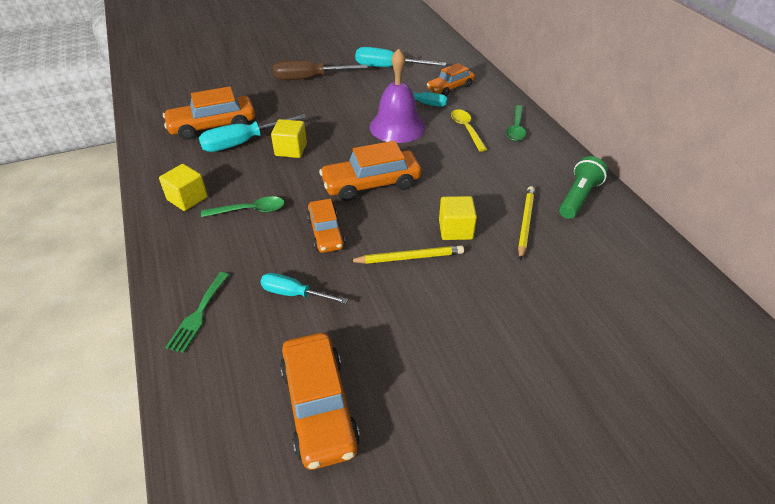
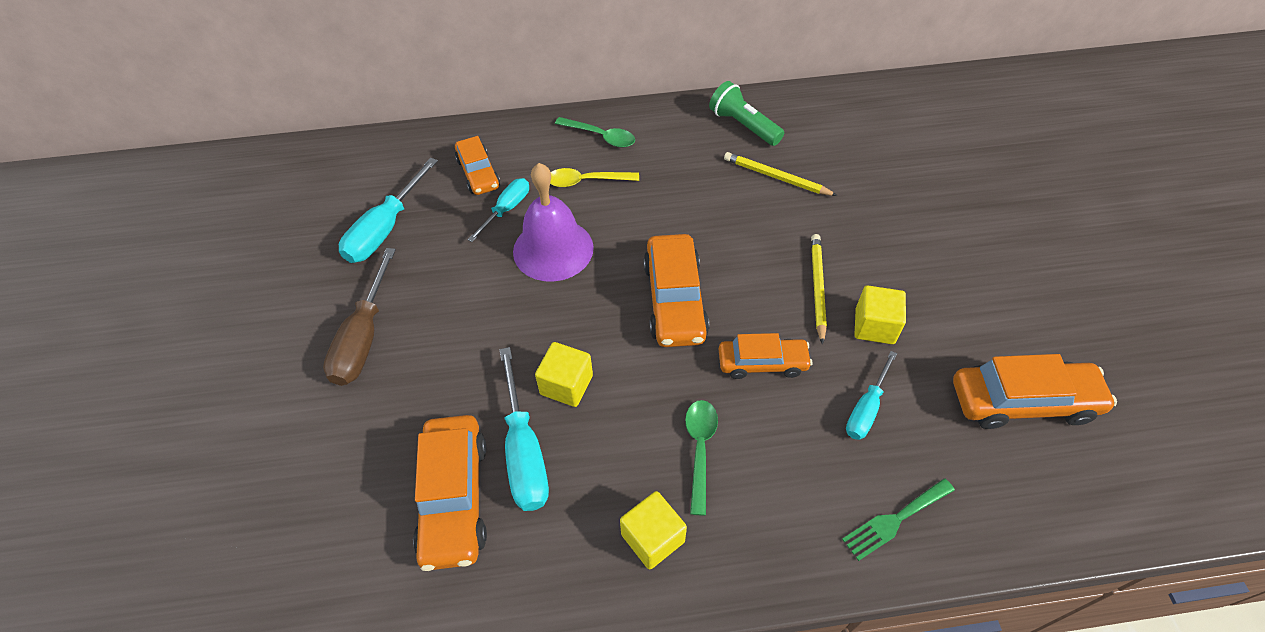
camera: 75 degrees left, 10 degrees up
green fork [165,272,229,353] -> green fork turned 120 degrees clockwise [842,478,955,561]
yellow cube [439,196,477,240] -> yellow cube moved to [854,285,906,344]

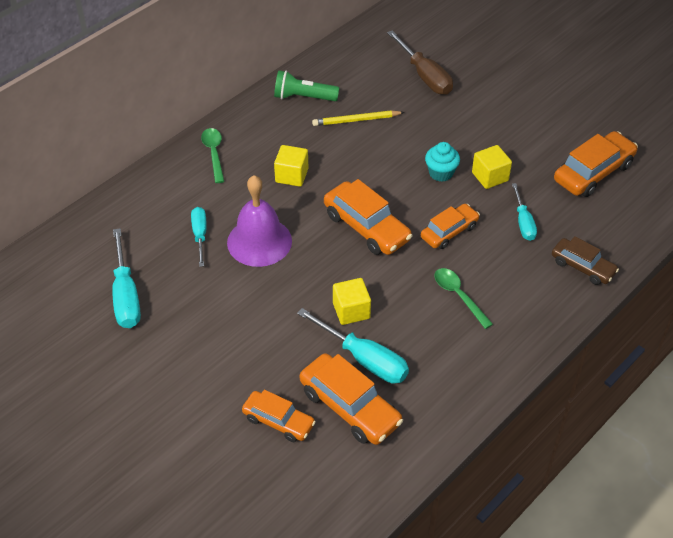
camera: 40 degrees left, 5 degrees down
brown screwdriver [323,248,396,386] -> brown screwdriver moved to [387,30,453,95]
orange car [455,136,500,195] -> orange car moved to [242,390,316,442]
yellow spoon [550,168,639,187] -> none
green spoon [555,117,635,148] -> green spoon turned 90 degrees counterclockwise [201,128,225,183]
yellow cube [620,491,687,569] -> yellow cube moved to [274,145,308,187]
yellow pencil [811,234,827,345] -> turquoise cupcake [425,142,460,182]
green fork [842,478,955,561] -> brown car [552,236,619,285]

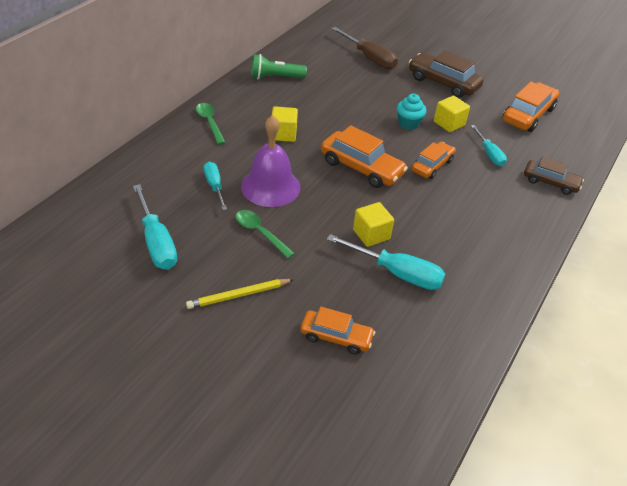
camera: 15 degrees left, 5 degrees down
orange car [300,353,403,445] -> none
yellow pencil [312,111,405,126] -> yellow pencil moved to [186,279,294,309]
green spoon [435,268,493,329] -> green spoon moved to [236,210,295,258]
none -> brown car [409,50,483,98]

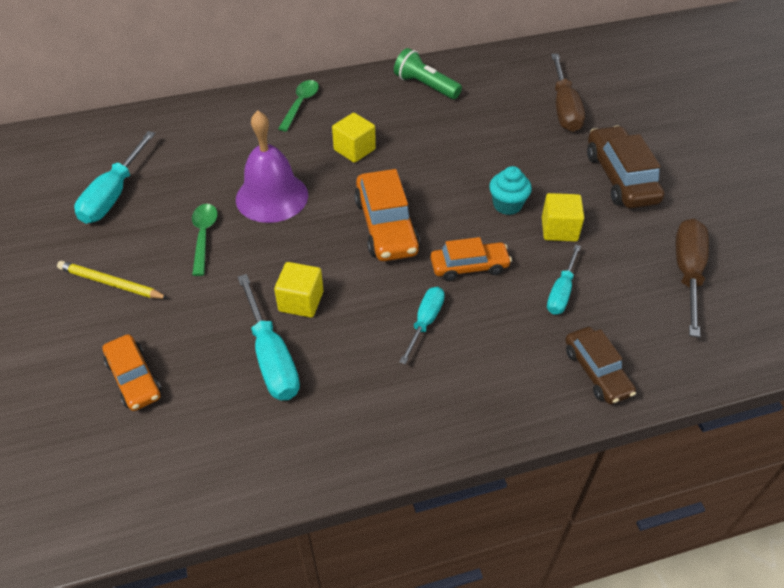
camera: 45 degrees right, 5 degrees up
turquoise screwdriver [204,162,227,210] -> turquoise screwdriver moved to [400,287,445,364]
orange car [502,82,559,132] -> brown screwdriver [676,219,709,337]

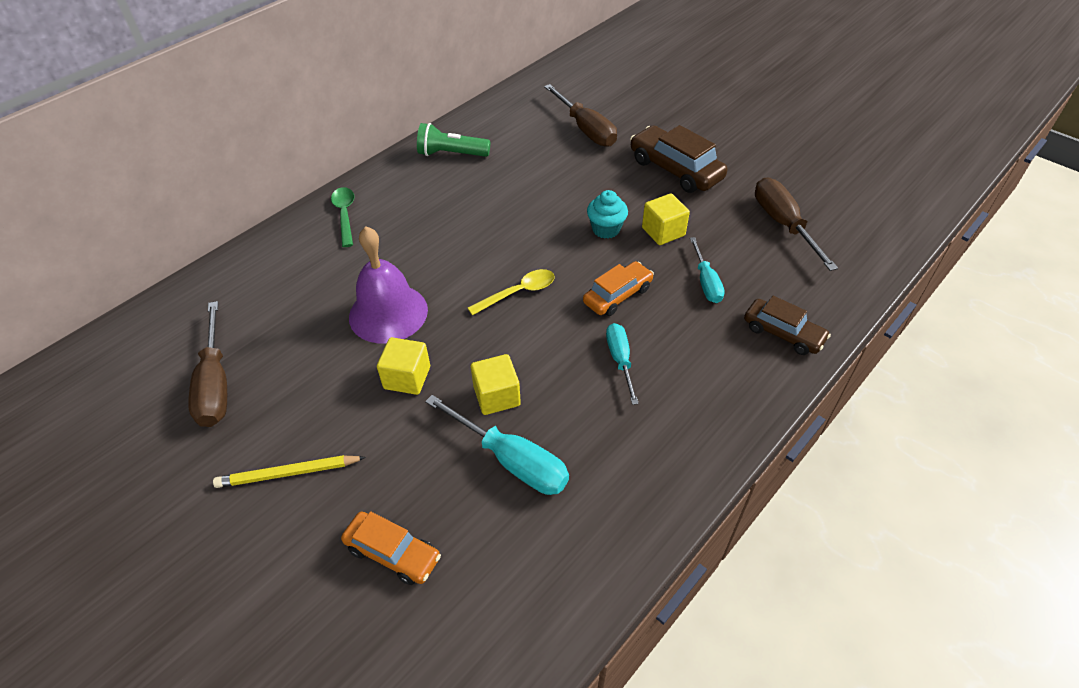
camera: 30 degrees left, 0 degrees up
turquoise screwdriver [74,131,155,224] -> brown screwdriver [188,301,227,427]
green spoon [192,204,218,276] -> none
yellow cube [332,113,376,163] -> yellow cube moved to [377,337,430,395]
orange car [354,169,420,261] -> yellow spoon [468,269,555,315]

